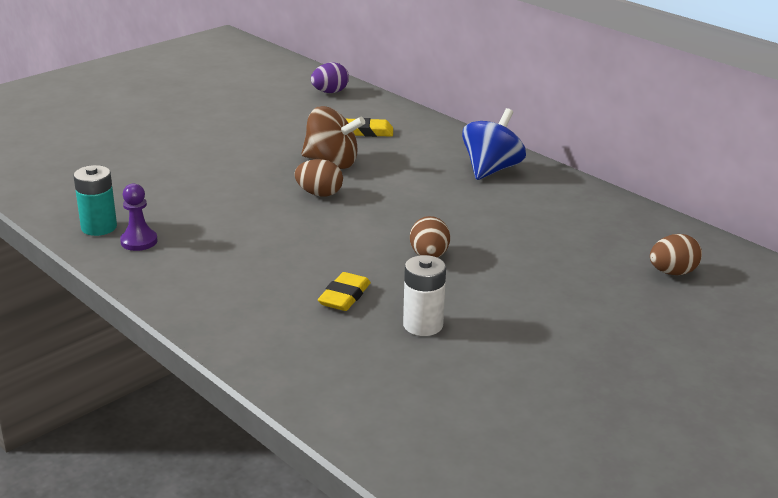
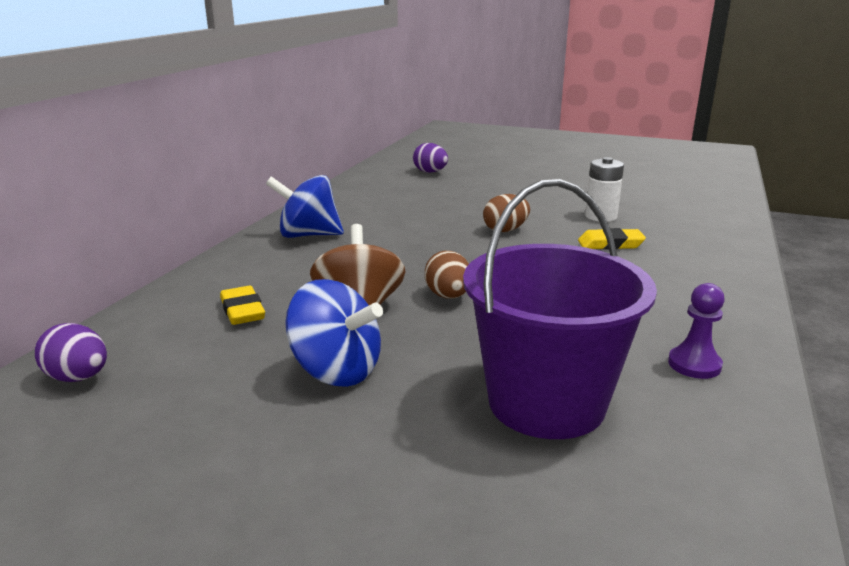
camera: 115 degrees left, 5 degrees down
turquoise battery [74,165,117,236] -> none
brown egg [650,234,702,275] -> purple egg [413,143,448,173]
none -> blue spinning top [285,279,383,387]
none -> purple bucket [463,179,657,439]

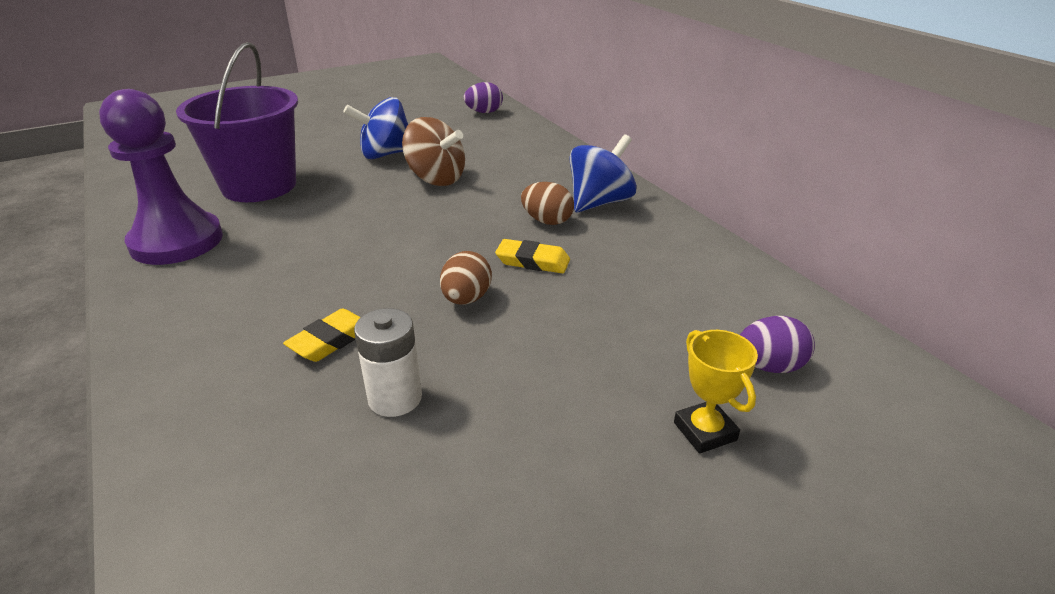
camera: 130 degrees right, 10 degrees up
yellow eraser [220,286,265,325] -> yellow eraser moved to [495,239,570,273]
brown egg [425,251,469,299] -> brown egg moved to [521,182,574,225]
purple pawn [668,283,725,379] -> purple pawn [99,89,223,265], size x2.20
none -> yellow trophy [674,330,758,454]

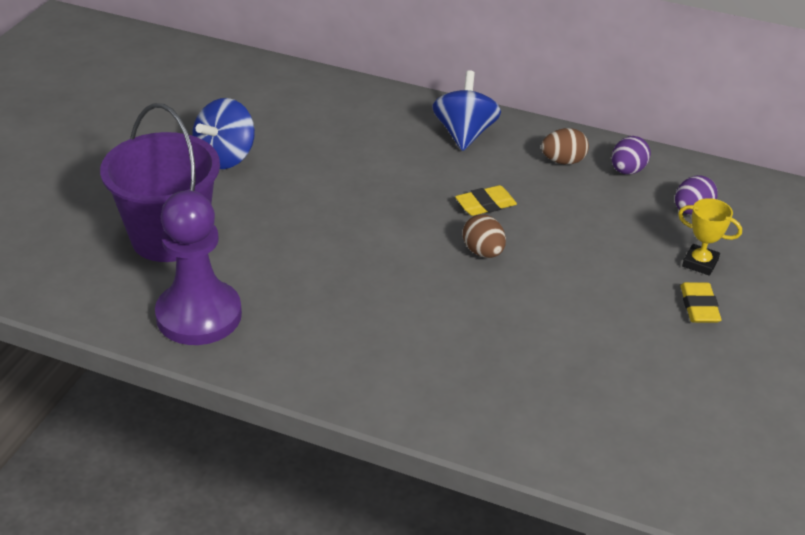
camera: 40 degrees left, 5 degrees up
yellow eraser [283,308,361,362] -> yellow eraser moved to [680,282,721,323]
white battery [354,308,422,417] -> none
brown spinning top [402,117,465,186] -> none
purple egg [464,82,503,113] -> purple egg moved to [612,136,651,175]
brown egg [521,182,574,225] -> brown egg moved to [541,128,589,165]

